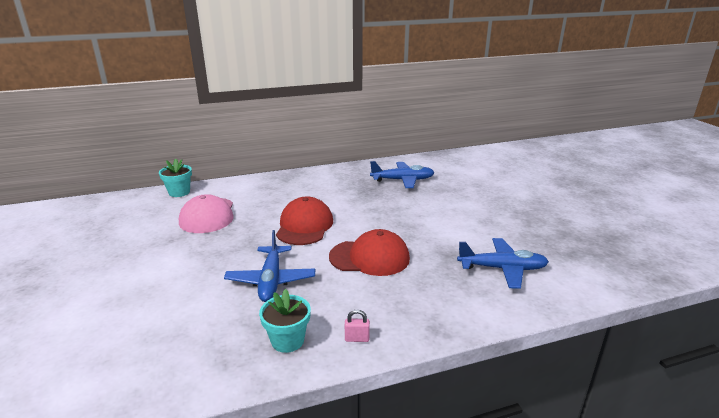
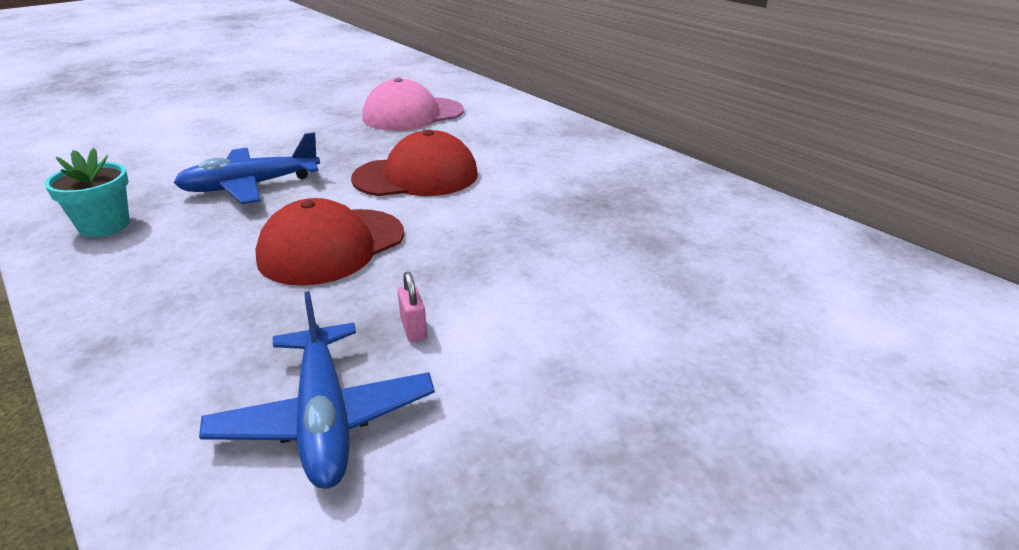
camera: 70 degrees right, 5 degrees up
turquoise flower pot [159,159,192,197] -> none
red cap [329,229,410,276] -> red cap turned 60 degrees clockwise [255,198,404,286]
pink padlock [345,310,370,342] -> pink padlock moved to [398,271,427,342]
blue plane [370,161,435,188] -> none

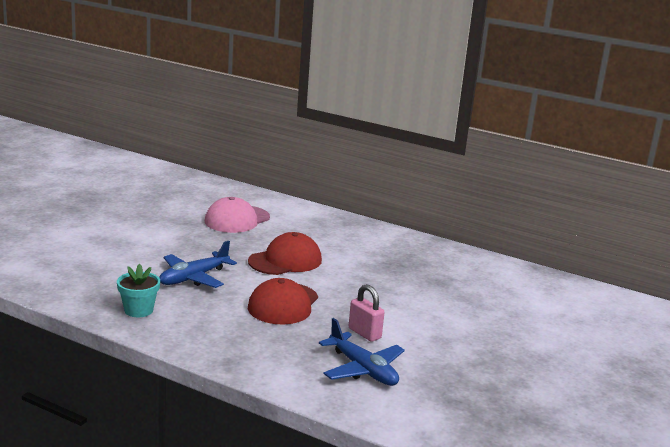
camera: 25 degrees left, 10 degrees down
pink padlock [398,271,427,342] -> pink padlock [349,284,385,342], size x1.68

